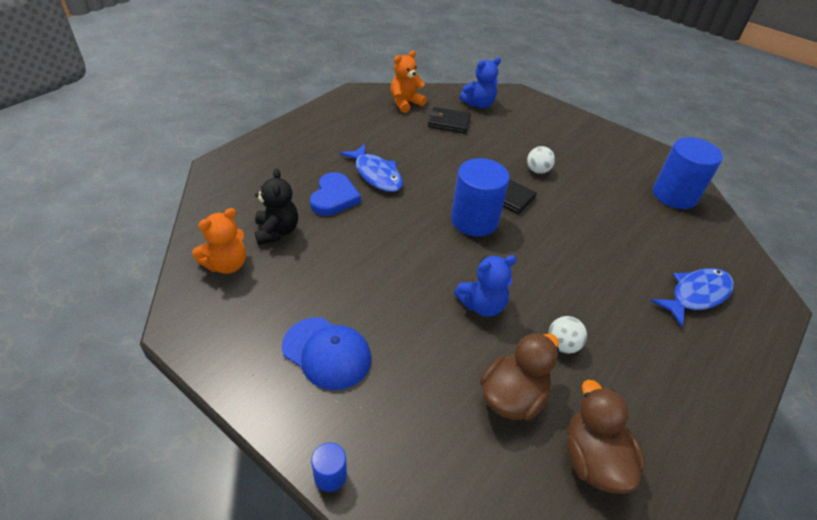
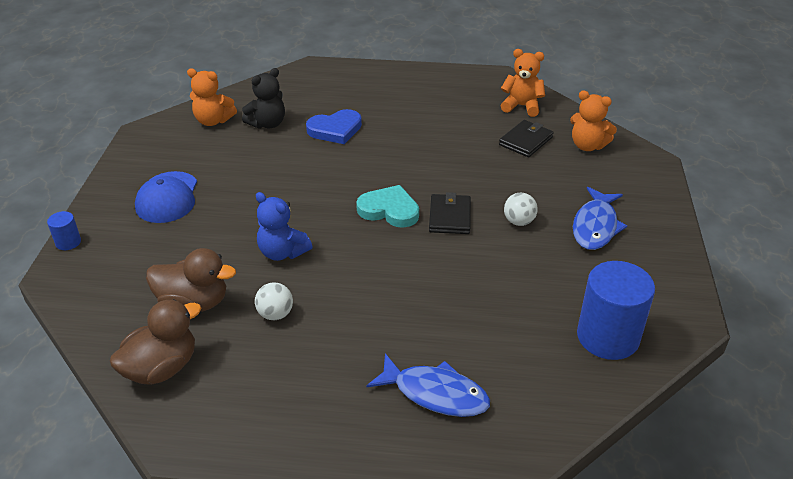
camera: 60 degrees right, 5 degrees down
blue fish [340,144,403,192] -> blue fish moved to [573,187,627,250]
black wallet [428,107,471,133] -> black wallet turned 60 degrees clockwise [499,120,554,157]
blue cylinder [451,158,510,237] -> turquoise heart [356,185,419,228]
blue teddy bear [460,57,501,108] -> orange teddy bear [570,90,617,151]

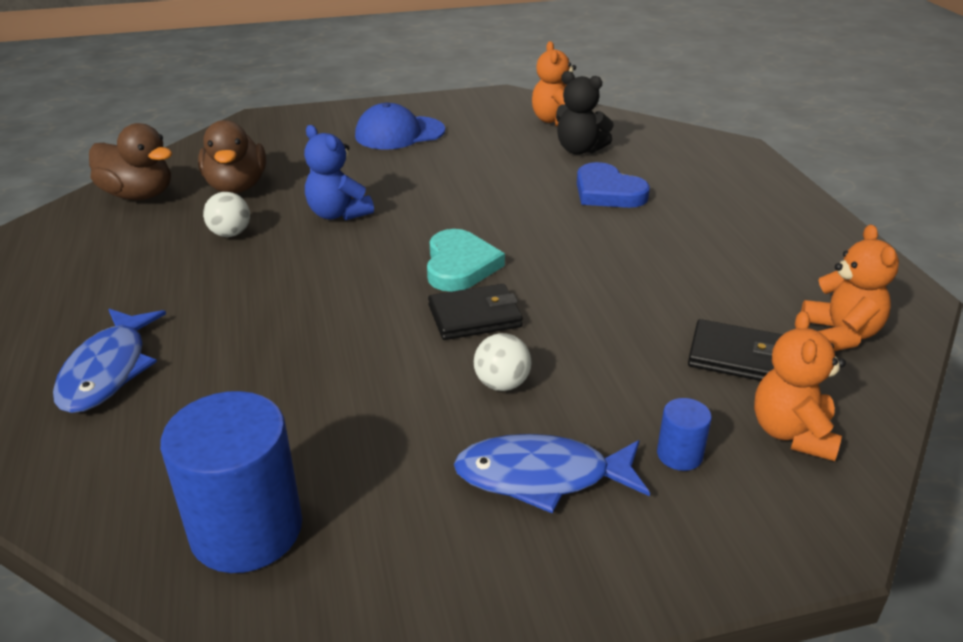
camera: 70 degrees right, 5 degrees down
blue cylinder [47,211,81,250] -> blue cylinder moved to [657,398,712,471]
blue teddy bear [256,192,313,261] -> blue teddy bear turned 60 degrees counterclockwise [304,125,374,221]

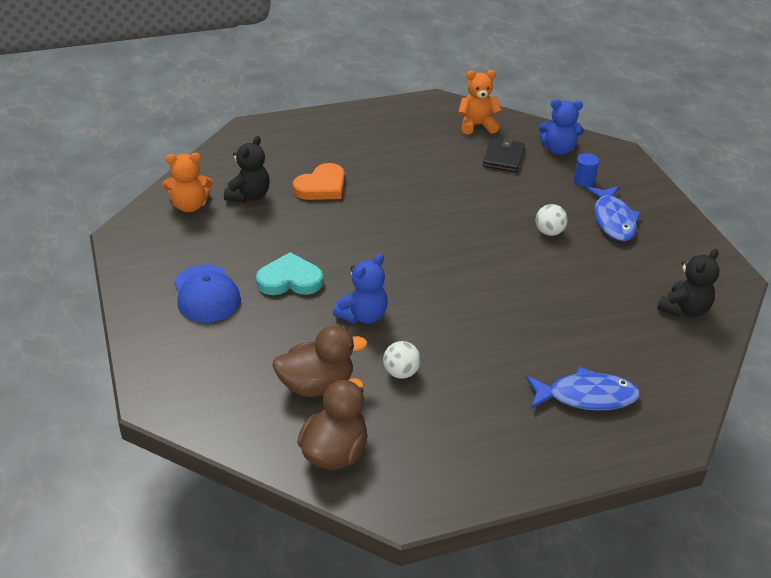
camera: 95 degrees left, 5 degrees up
blue cylinder [160,391,302,573] -> black teddy bear [657,249,719,317]
turquoise heart [427,229,505,292] -> turquoise heart moved to [256,252,323,295]
black wallet [428,284,523,340] -> none
blue heart [577,162,650,208] -> orange heart [293,163,345,200]
orange teddy bear [754,311,846,461] -> blue teddy bear [538,99,584,155]

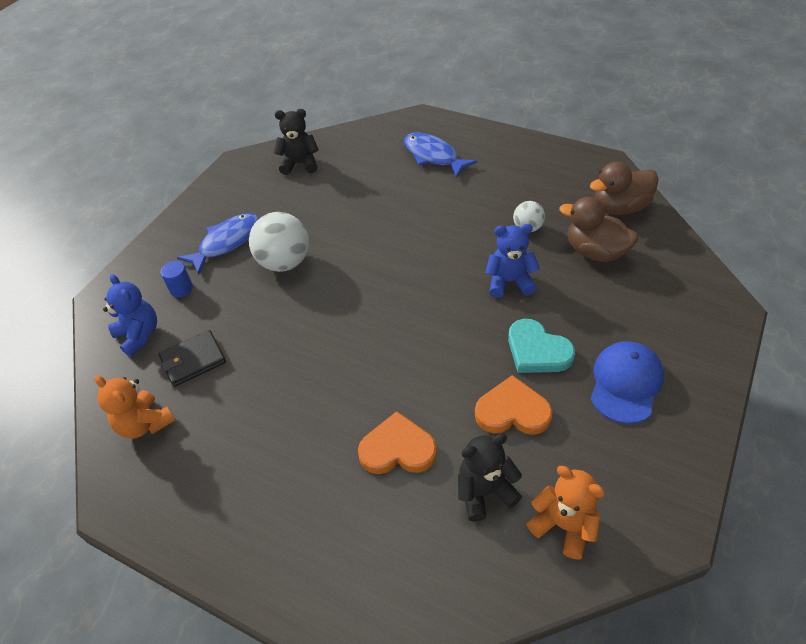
camera: 130 degrees left, 10 degrees up
white ball [536,204,568,236] -> white ball [249,212,309,272], size x1.84
none -> orange heart [475,375,553,435]

